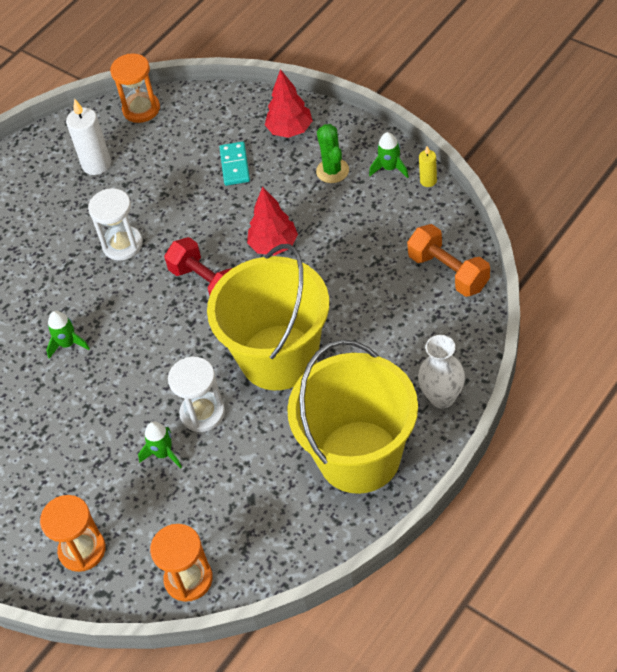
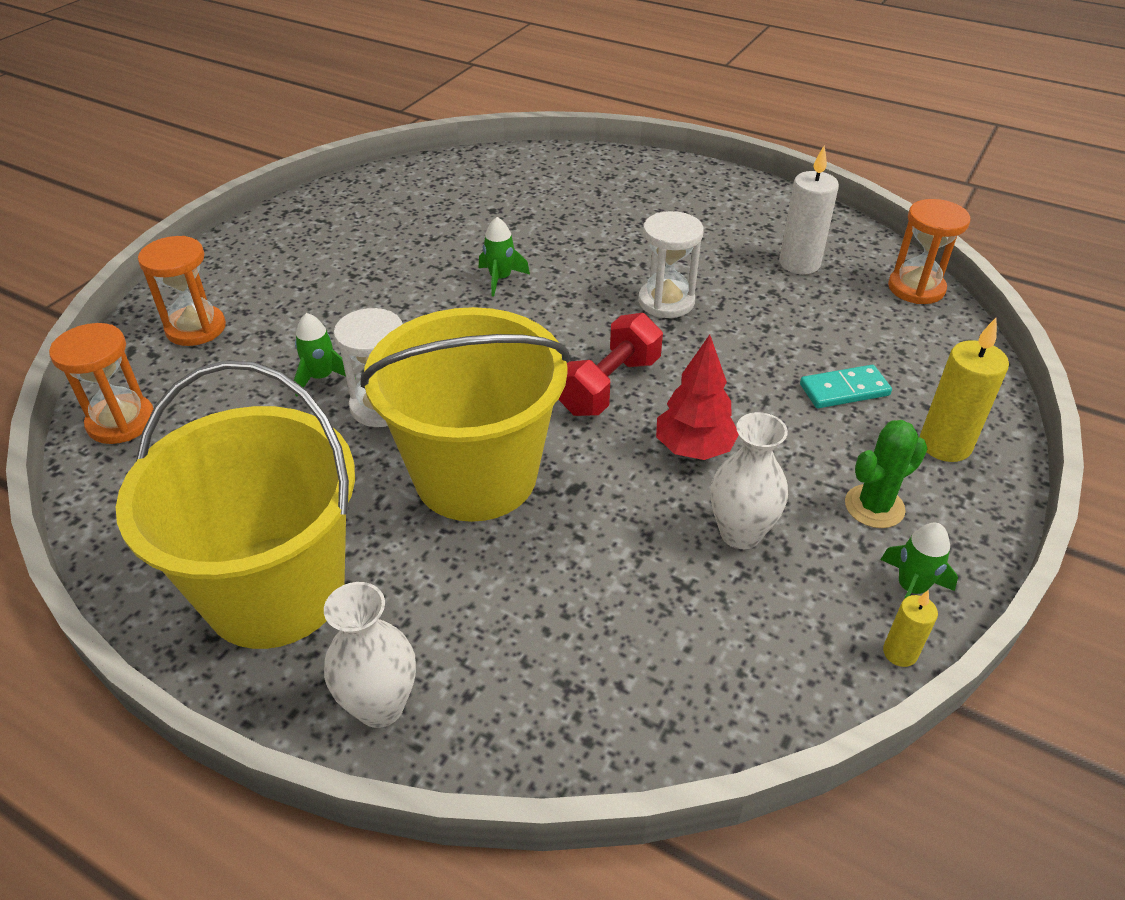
camera: 75 degrees right, 10 degrees down
red tree [265,69,313,138] -> yellow candle [920,318,1009,462]
orange dumbbell [407,224,490,297] -> none
none -> white vase [711,412,788,549]

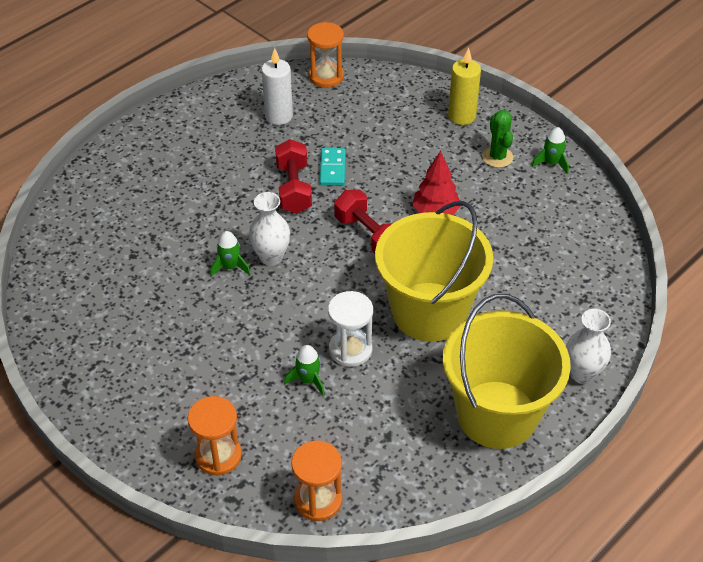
camera: 75 degrees left, 5 degrees up
white hourglass [638,211,704,318] -> red dumbbell [275,139,312,214]
white vase [711,412,788,549] -> white vase moved to [249,192,290,266]
turquoise domino [800,365,892,408] -> turquoise domino moved to [320,148,345,186]
yellow candle [883,590,938,667] -> none

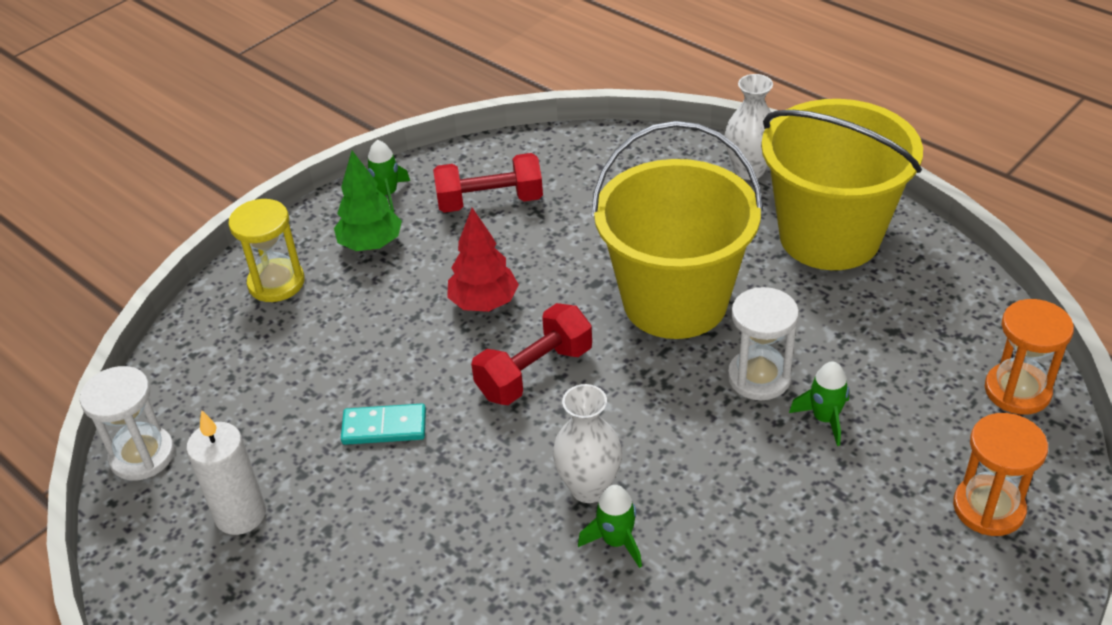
camera: 90 degrees left, 5 degrees down
red dumbbell [275,139,312,214] -> red dumbbell moved to [433,153,543,213]
orange hourglass [307,22,344,88] -> white hourglass [80,366,174,481]
yellow candle [448,48,481,125] -> yellow hourglass [229,199,305,302]
green cactus [482,110,513,168] -> green tree [334,151,402,251]

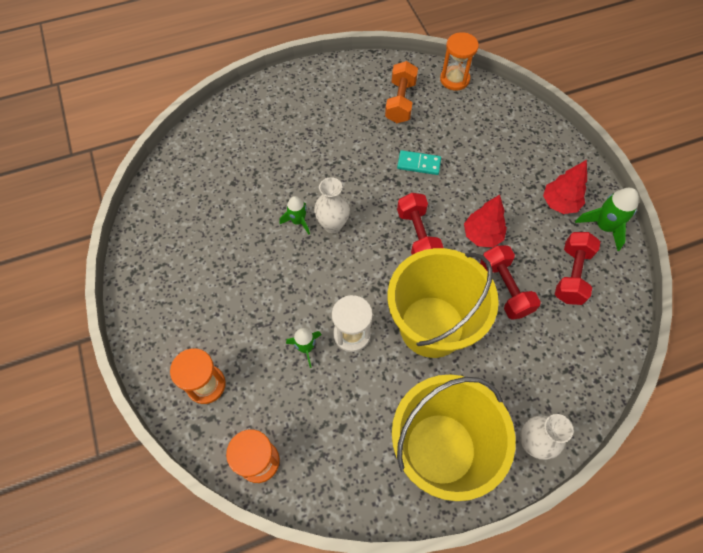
camera: 115 degrees right, 20 degrees up
white hourglass [80,366,174,481] -> orange hourglass [440,32,479,90]
white candle [186,410,266,535] -> orange dumbbell [385,61,418,123]
yellow hourglass [229,199,305,302] -> none
green tree [334,151,402,251] -> red tree [543,160,587,214]
turquoise domino [341,404,426,445] -> turquoise domino turned 75 degrees clockwise [397,150,441,175]
green rocket [368,140,410,212] -> green rocket [575,188,639,251], size x1.52
none -> red dumbbell [480,245,541,320]

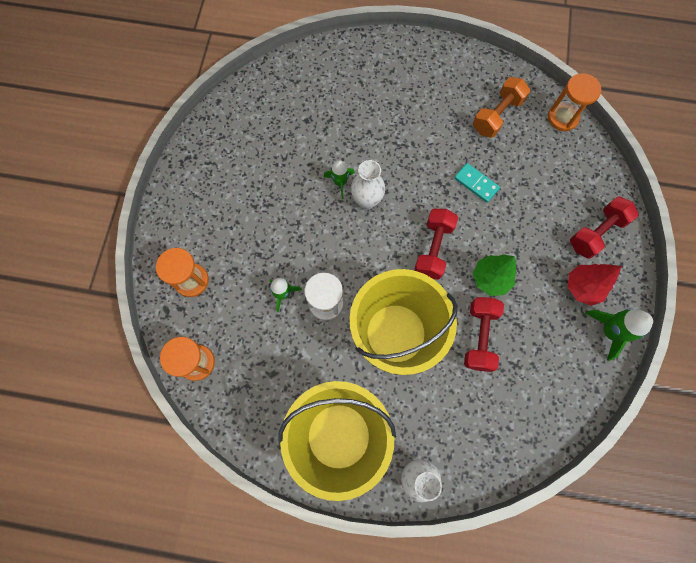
camera: 30 degrees right, 10 degrees up
red tree [464,195,507,248] -> green tree [473,255,516,296]
red dumbbell [555,232,601,305] -> red dumbbell moved to [570,196,639,259]

